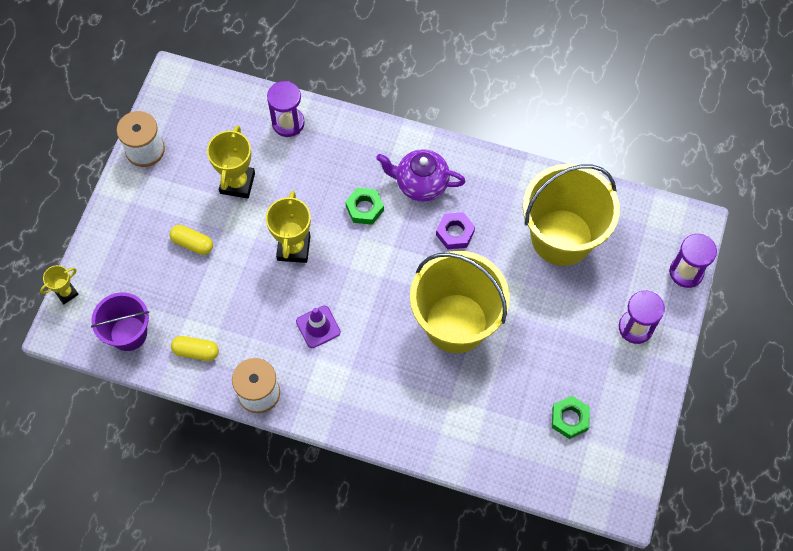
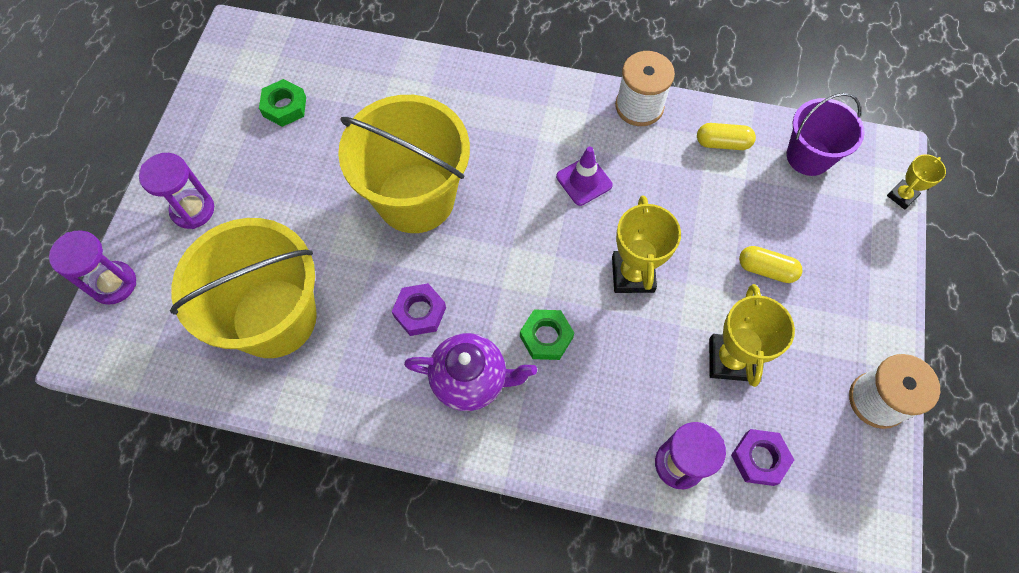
camera: 175 degrees right, 0 degrees up
none -> purple nut [731,429,794,486]

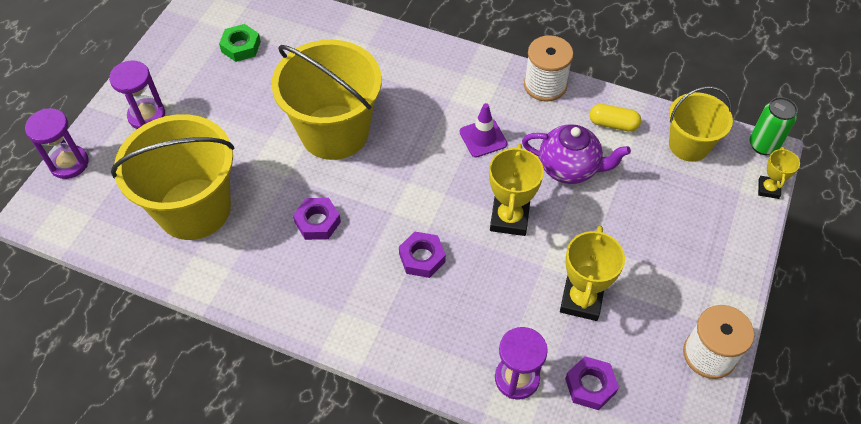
camera: 10 degrees right, 10 degrees down
purple teapot [404,333,537,411] -> purple teapot moved to [522,124,631,184]
green nut [520,310,574,360] -> purple nut [399,232,446,278]
yellow capsule [739,246,802,283] -> none
purple bucket [787,93,865,176] -> yellow bucket [669,86,733,162]
yellow trophy [887,154,946,210] -> yellow trophy turned 45 degrees counterclockwise [758,147,800,199]
none -> green can [750,97,798,155]

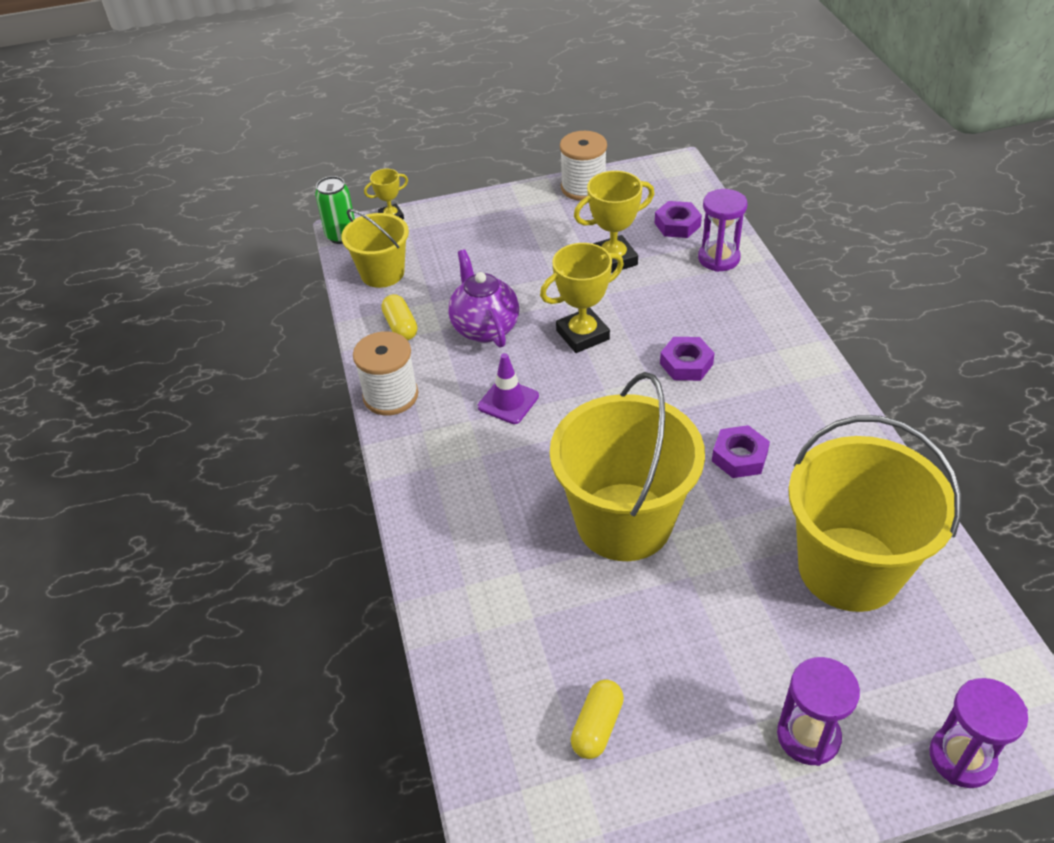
camera: 125 degrees left, 10 degrees down
green nut [219,24,261,62] -> yellow capsule [571,679,624,759]

